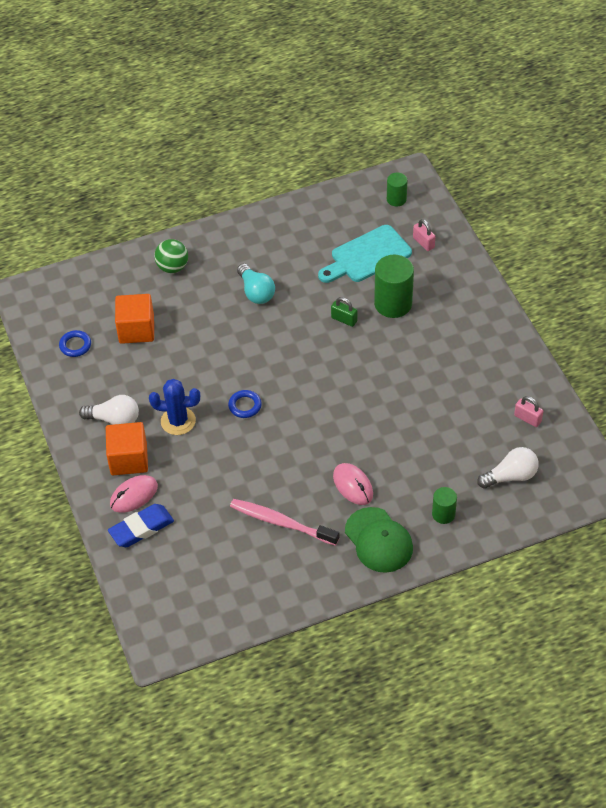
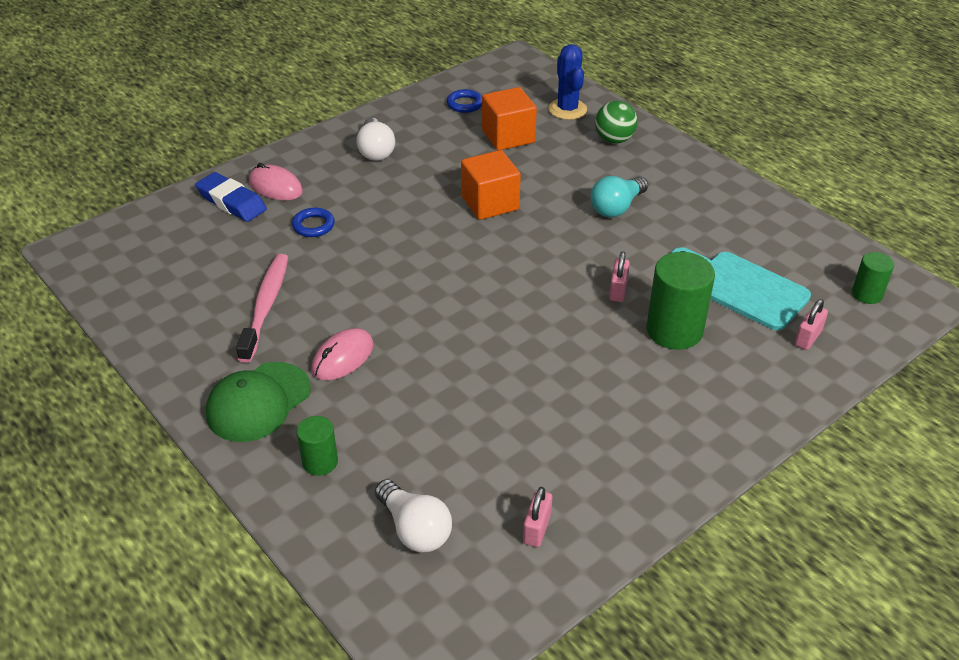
camera: 70 degrees right, 10 degrees down
orange cube [106,422,148,475] -> orange cube moved to [461,150,521,220]
blue cactus [149,379,200,435] -> blue cactus moved to [548,44,587,120]
blue ring [228,390,262,418] -> blue ring moved to [292,208,335,237]
green padlock [331,297,358,327] -> pink padlock [609,251,630,302]

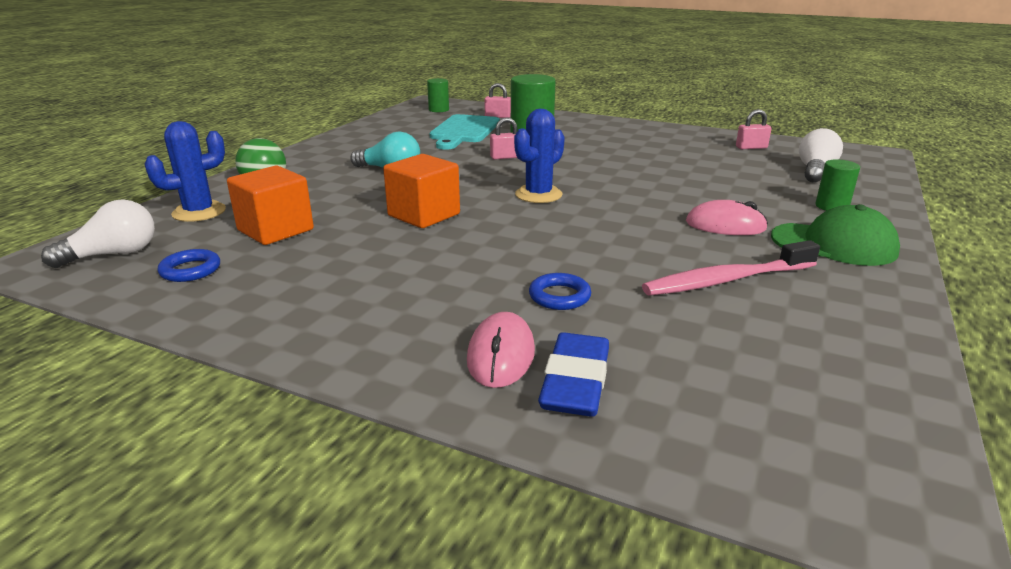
camera: 115 degrees left, 15 degrees down
white light bulb [356,117,395,161] -> white light bulb moved to [41,199,155,268]
none -> blue cactus [514,109,565,203]

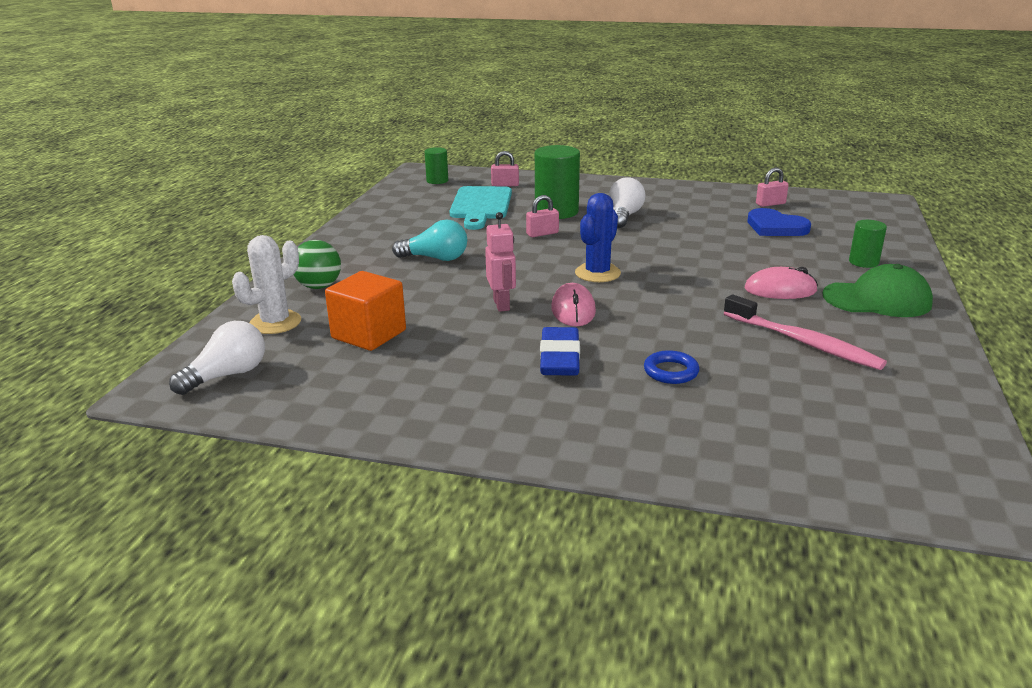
camera: 10 degrees left, 0 degrees up
blue cactus [144,121,226,222] -> white cactus [232,235,301,334]
blue ring [158,249,220,282] -> none
orange cube [383,154,460,228] -> pink robot [485,212,516,312]
pink mouse [467,312,535,388] -> pink mouse moved to [551,283,596,326]
blue eraser [538,332,609,417] -> blue eraser moved to [540,327,580,376]
pink toothbrush [642,240,820,296] -> pink toothbrush turned 105 degrees counterclockwise [724,294,887,370]
white light bulb [799,128,843,182] -> white light bulb moved to [609,177,646,228]
none -> blue heart [747,208,811,236]

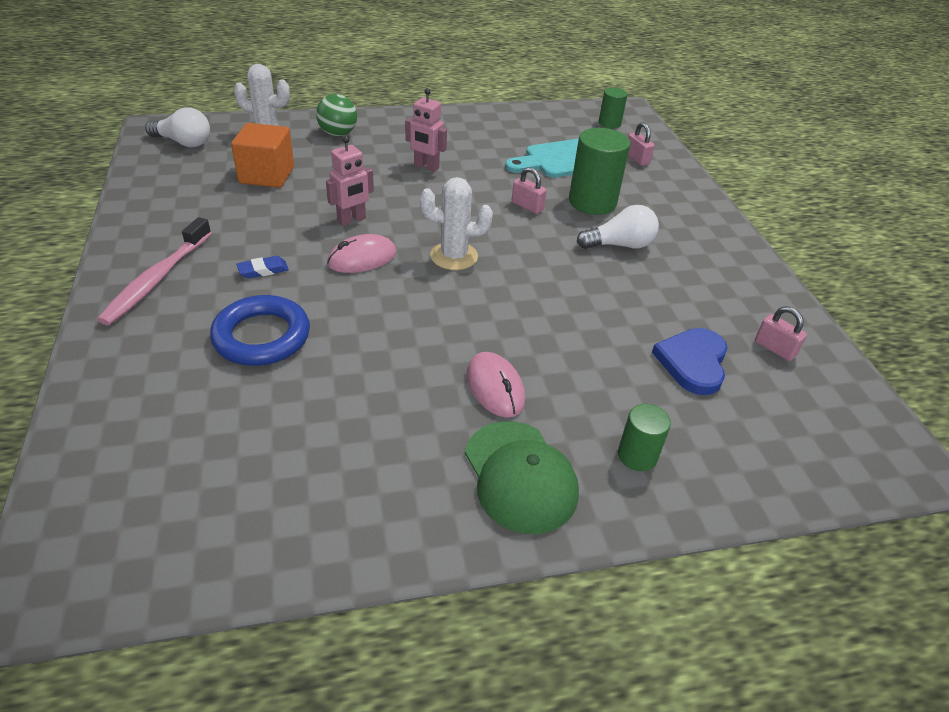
camera: 60 degrees right, 15 degrees up
turquoise light bulb [392,220,467,261] -> pink robot [405,88,447,172]
blue eraser [540,327,580,376] -> blue eraser [236,256,289,278], size x0.55
blue cactus [575,193,621,282] -> white cactus [420,177,493,270]
blue ring [644,350,699,384] -> blue ring [210,295,310,366], size x1.80
pink toothbrush [724,294,887,370] -> pink toothbrush moved to [97,217,212,325]

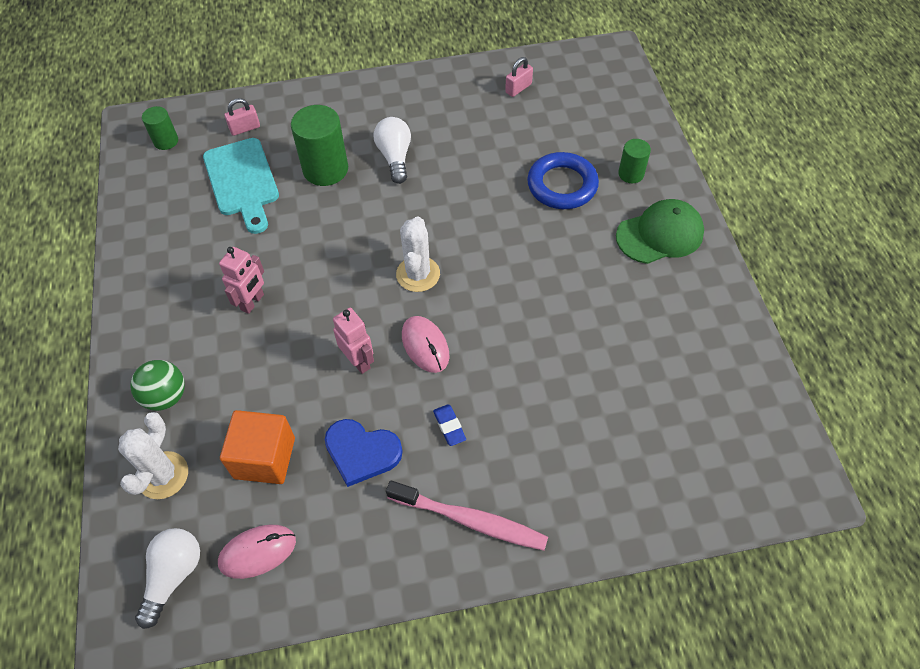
camera: 85 degrees left, 15 degrees up
blue ring [210,295,310,366] -> blue ring moved to [527,152,599,209]
pink mouse [467,352,525,418] -> pink mouse moved to [218,525,296,579]
pink padlock [512,167,547,214] -> none
blue heart [652,328,728,395] -> blue heart moved to [325,419,403,487]

